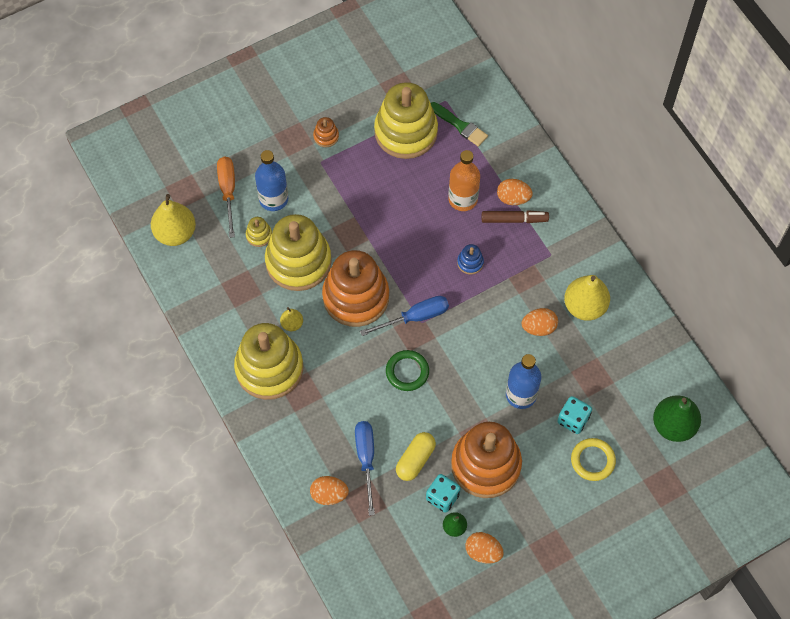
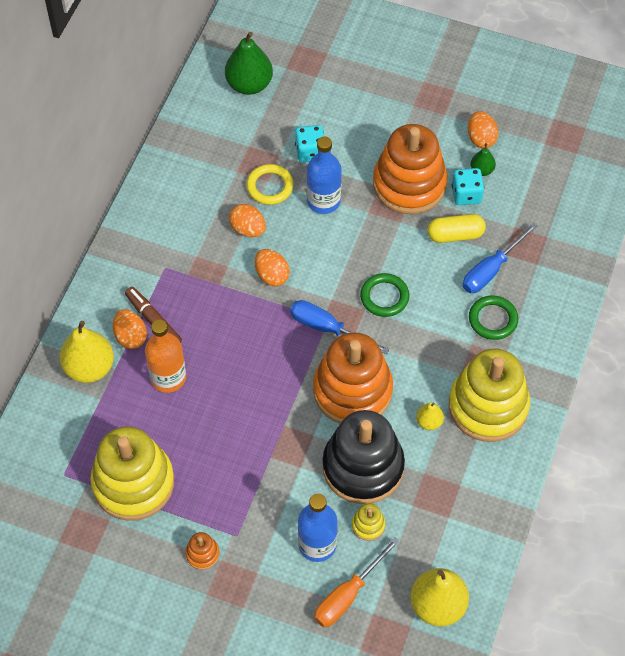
camera: 130 degrees left, 5 degrees down
yellow stacking toy [265,214,332,291] -> black stacking toy [322,410,405,504]
orange egg [310,476,349,505] -> orange egg moved to [255,249,290,286]
green brush [431,102,488,147] -> none
blue stacking toy [457,244,484,275] -> none
yellow pear [564,275,610,321] -> yellow pear moved to [60,321,114,383]
yellow ring [571,438,616,481] -> yellow ring moved to [246,164,293,205]
none -> green ring [469,295,518,340]

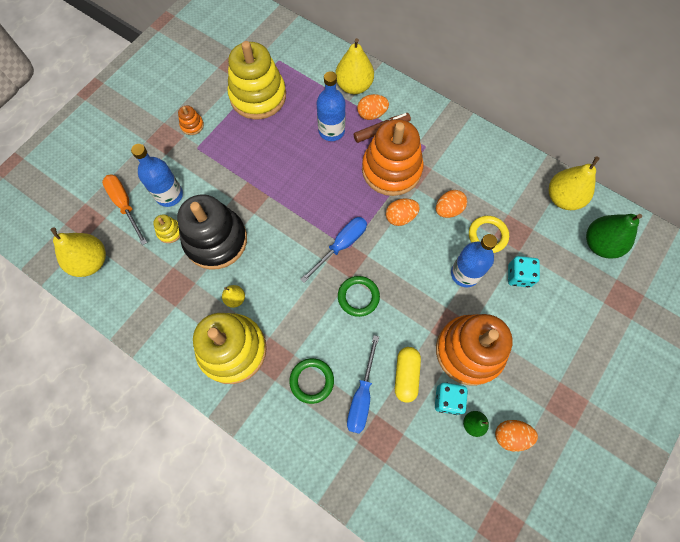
camera: 105 degrees right, 10 degrees up
orange bottle [145,319,186,393] -> blue bottle [317,71,345,141]
orange stacking toy [313,332,393,423] -> orange stacking toy moved to [362,119,424,196]
blue screwdriver [462,223,538,293] -> blue screwdriver turned 135 degrees counterclockwise [347,335,379,434]
none -> yellow pear [549,157,600,210]

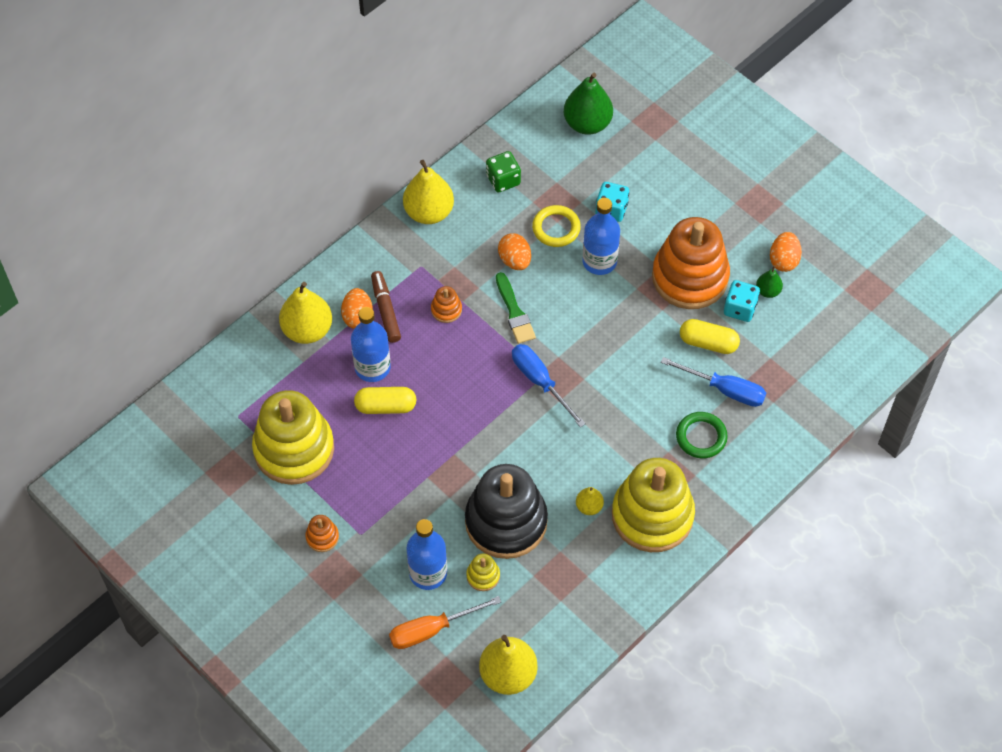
camera: 80 degrees left, 10 degrees down
green ring [338,276,380,317] -> none
orange stacking toy [362,119,424,196] -> orange stacking toy [431,286,462,323], size x0.40
orange egg [386,199,420,226] -> green brush [496,272,536,344]
yellow pear [549,157,600,210] -> yellow pear moved to [403,160,454,224]
none -> yellow capsule [354,387,416,414]
none -> green dice [486,151,521,193]

